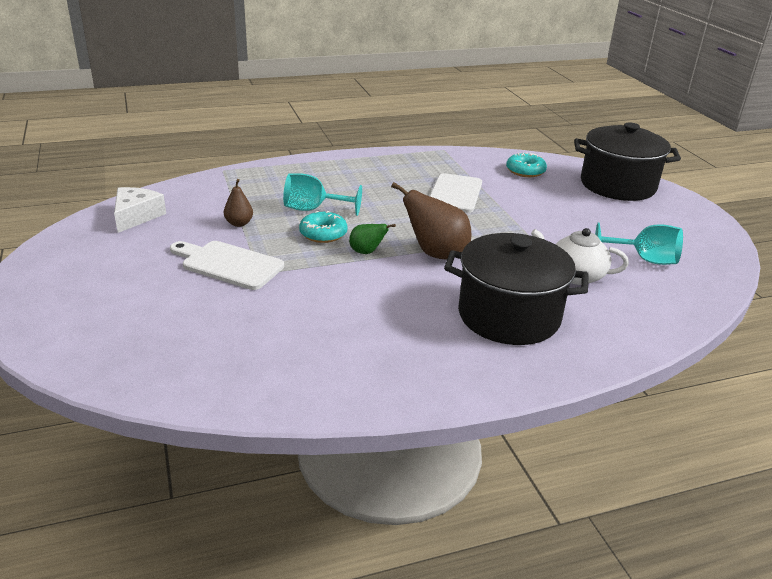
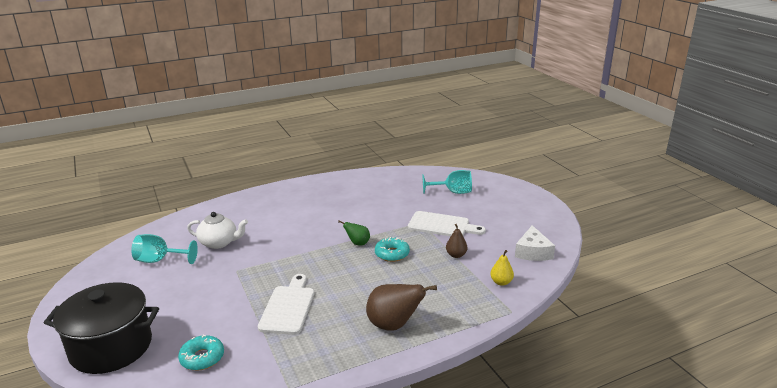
camera: 175 degrees right, 5 degrees down
turquoise goblet [283,173,362,216] -> turquoise goblet moved to [422,170,472,194]
brown pear [391,182,471,260] -> brown pear moved to [366,284,437,331]
black pot [444,233,589,345] -> none
none -> yellow pear [490,250,514,286]

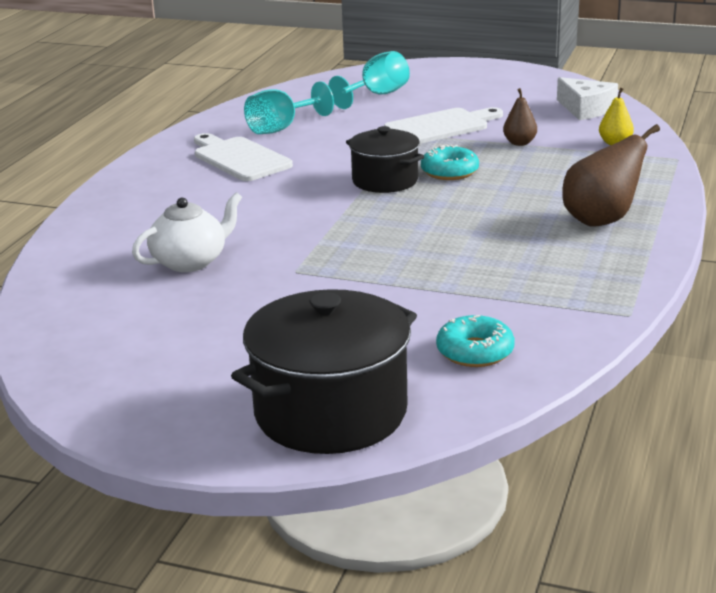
camera: 45 degrees left, 0 degrees up
turquoise goblet [131,234,198,264] -> turquoise goblet moved to [244,81,334,134]
white cutting board [258,274,314,335] -> white cutting board moved to [194,133,293,181]
green pear [338,220,370,245] -> black pot [346,126,424,193]

